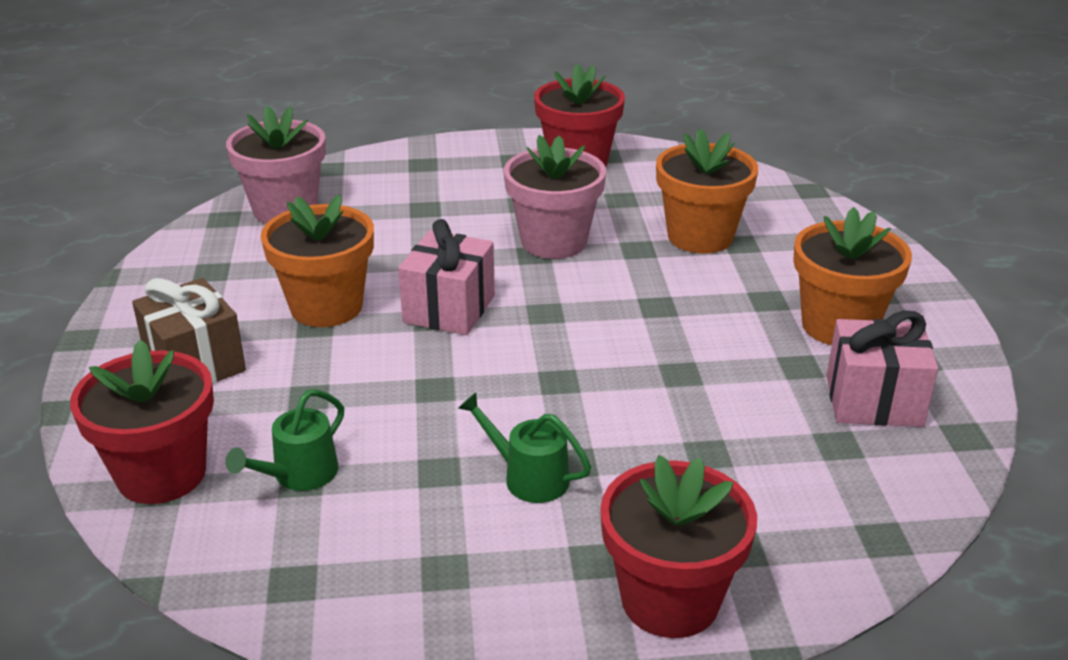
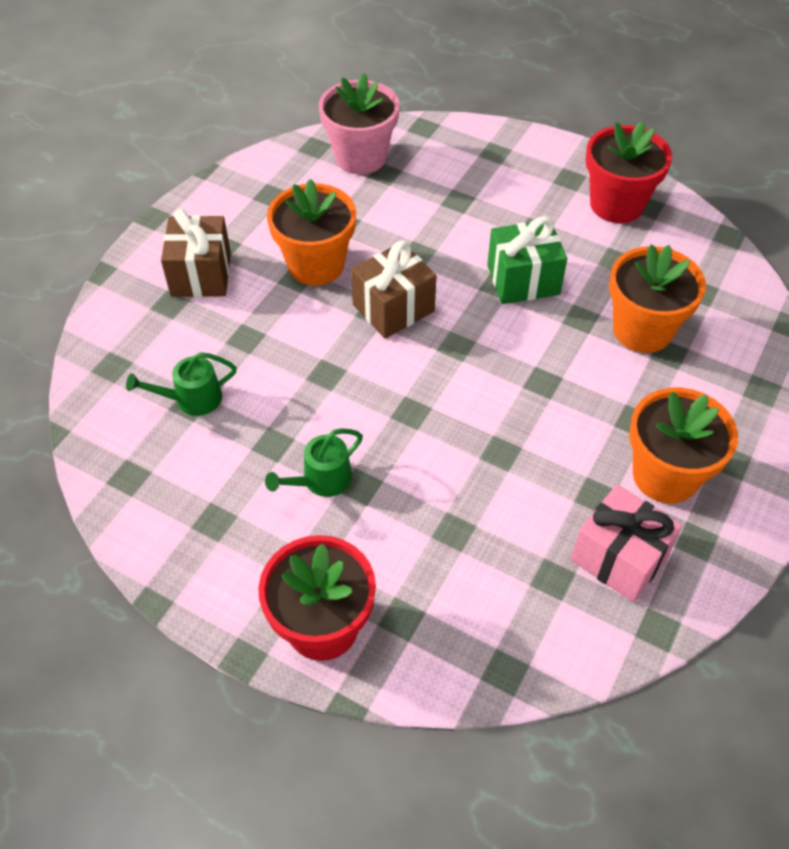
camera: 35 degrees right, 20 degrees up
red flower pot [70,339,214,504] -> none
pink gift [398,219,495,335] -> brown gift [351,241,436,339]
green watering can [458,392,591,503] -> green watering can turned 105 degrees counterclockwise [265,428,363,497]
pink flower pot [504,135,606,259] -> green gift [487,216,567,304]

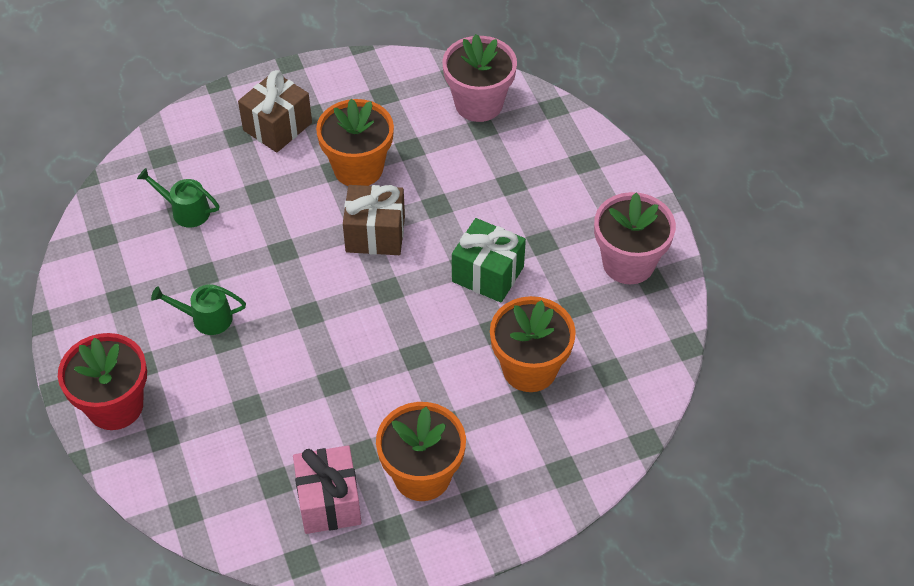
camera: 40 degrees right, 0 degrees up
red flower pot [586,121,672,223] -> pink flower pot [594,192,676,284]

